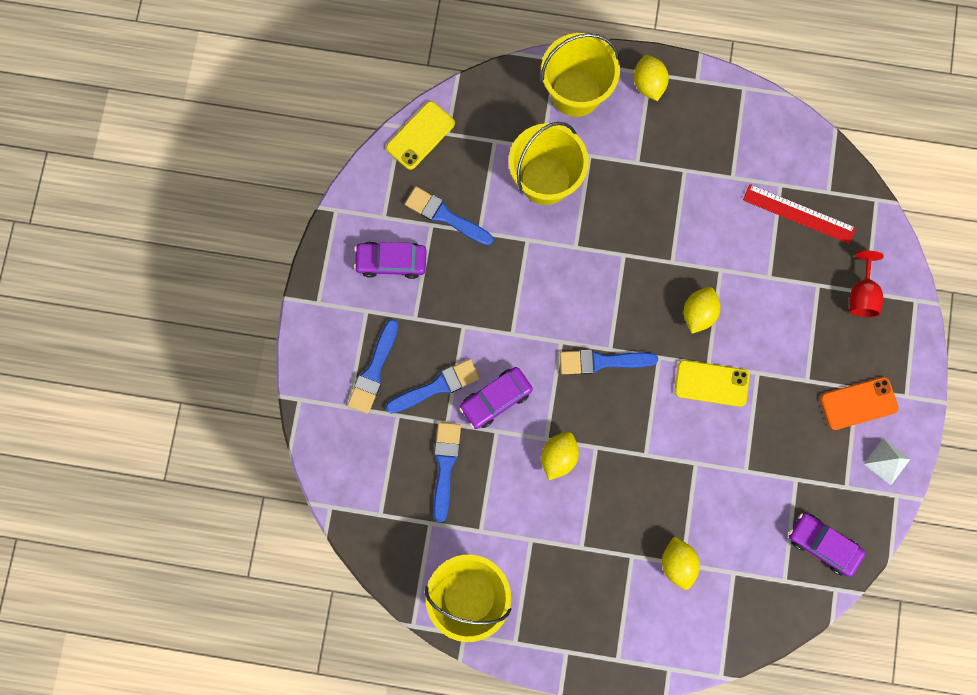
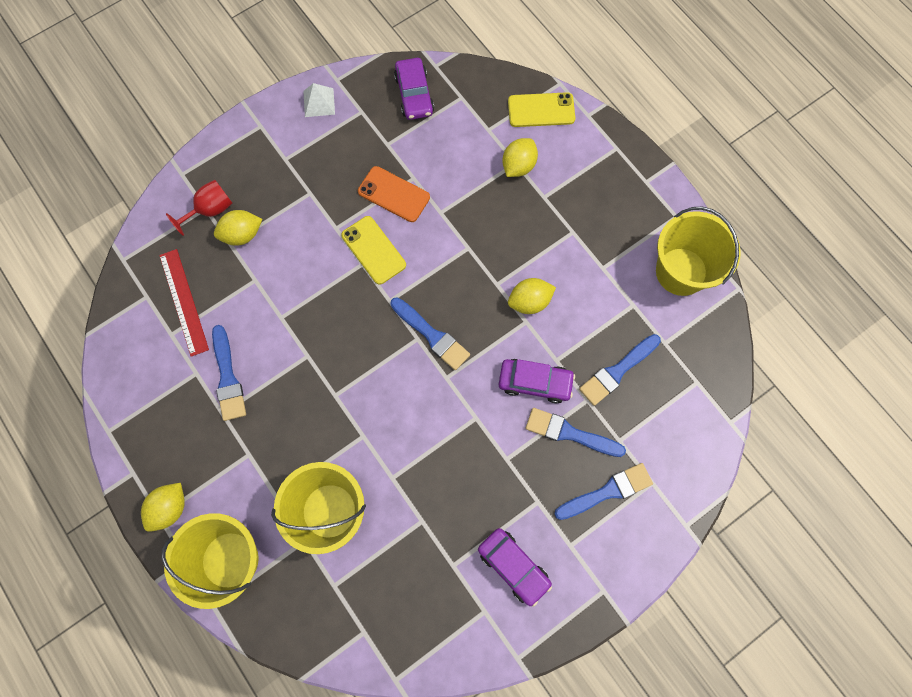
camera: 135 degrees left, 5 degrees down
yellow phone [386,101,455,170] -> yellow phone moved to [508,92,575,127]
blue brush [405,187,493,246] -> blue brush moved to [212,325,246,421]
yellow lemon [684,287,721,334] -> yellow lemon moved to [214,210,262,246]
orange phone [820,377,899,430] -> orange phone moved to [358,166,430,222]

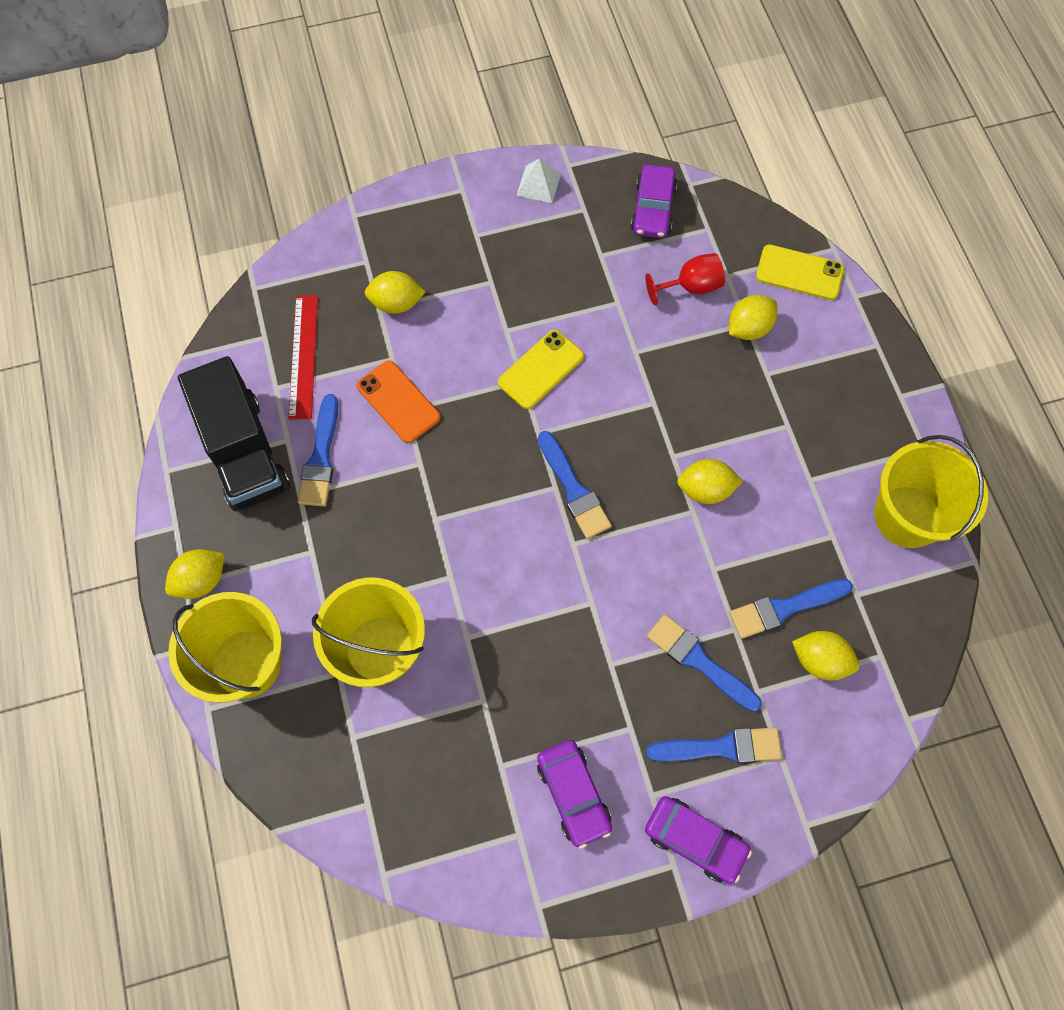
camera: 20 degrees right, 5 degrees down
red goblet [166,180,232,236] -> red goblet moved to [645,253,725,305]
yellow phone [341,216,406,285] -> yellow phone turned 60 degrees clockwise [498,330,584,409]
orange phone [358,166,430,222] -> orange phone moved to [357,360,441,443]
purple car [499,359,575,403] -> purple car moved to [645,796,752,884]
none -> black truck [178,356,290,511]
none -> yellow lemon [792,631,859,680]

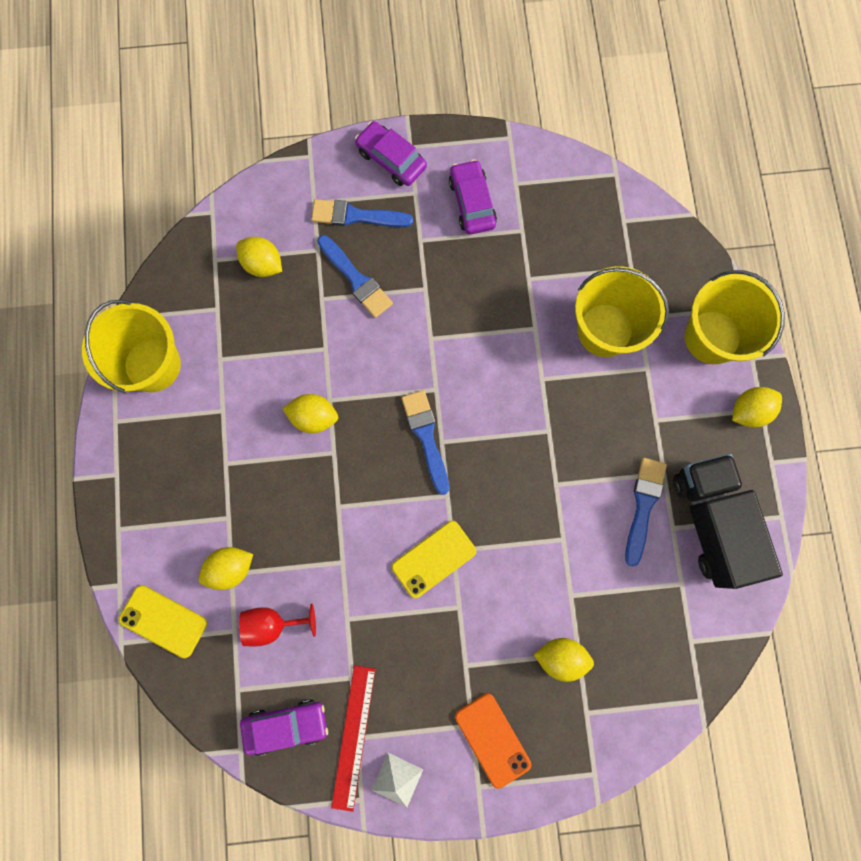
camera: 170 degrees left, 10 degrees up
red ruler [289,295,318,420] -> red ruler moved to [331,665,376,812]
orange phone [357,360,441,443] -> orange phone moved to [455,693,531,789]
purple car [631,164,677,238] -> purple car turned 60 degrees clockwise [240,699,328,756]
blue brush [729,579,853,639] -> none

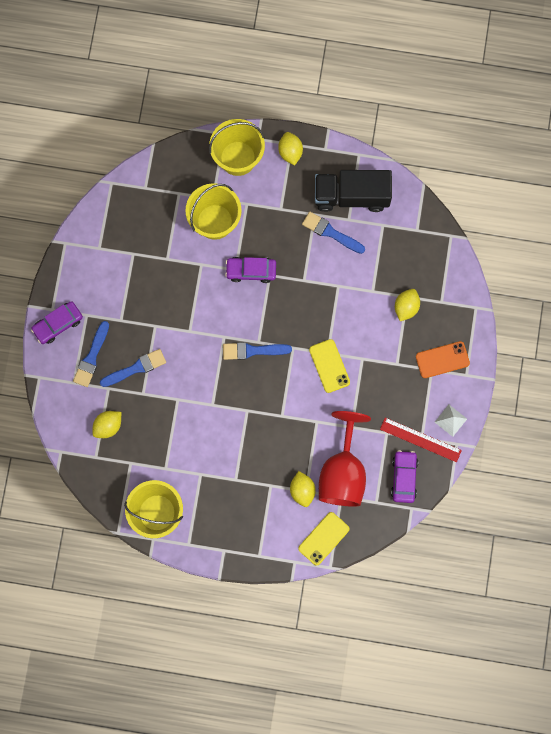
camera: 75 degrees left, 0 degrees up
red goblet [239,604,316,646] -> red goblet [319,411,371,507], size x2.01
yellow lemon [282,394,338,433] -> none
purple car [449,159,497,235] -> purple car moved to [225,257,276,283]

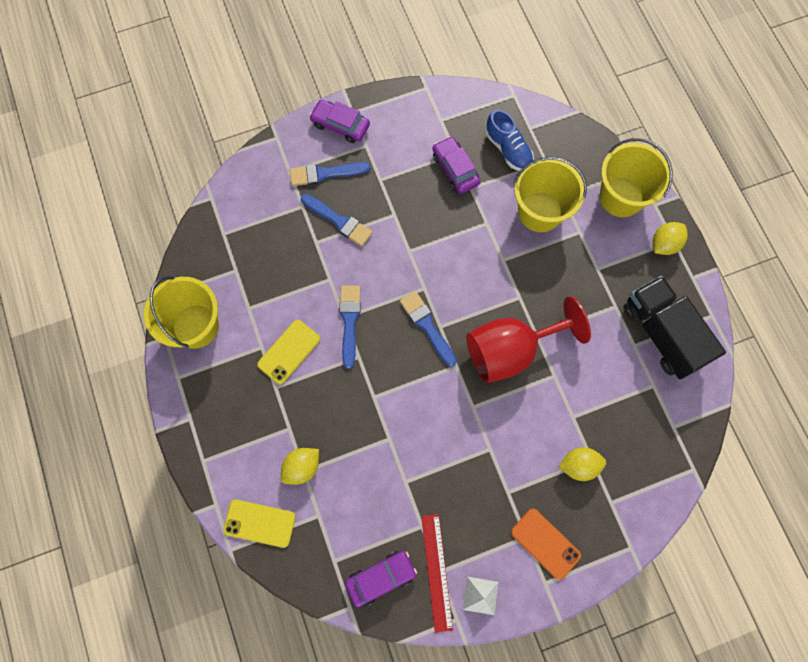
camera: 60 degrees right, 5 degrees down
yellow lemon [92,411,121,438] -> none
purple car [225,257,276,283] -> purple car moved to [432,136,480,194]
blue brush [302,212,365,254] -> blue brush moved to [339,286,361,369]
yellow phone [309,339,350,393] -> yellow phone moved to [257,320,320,384]
red goblet [319,411,371,507] -> red goblet moved to [466,296,591,383]
none -> blue shoe [486,110,534,171]

